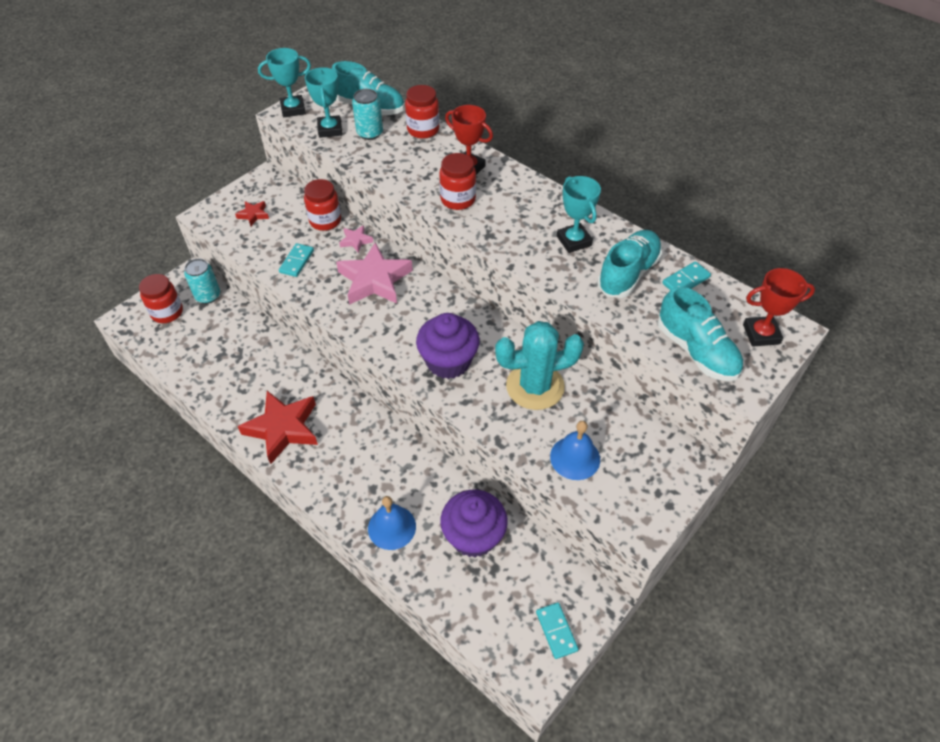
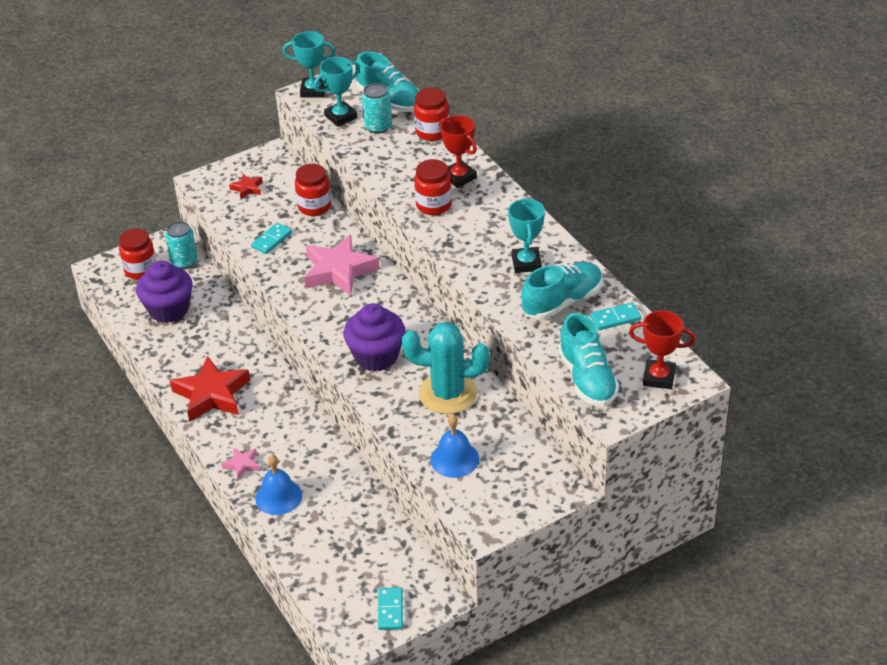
camera: 20 degrees right, 10 degrees down
turquoise trophy [305,67,342,138] -> turquoise trophy turned 45 degrees clockwise [314,57,360,127]
pink star [339,225,373,253] -> pink star moved to [221,448,260,480]
purple cupcake [440,490,508,557] -> purple cupcake moved to [136,261,193,323]

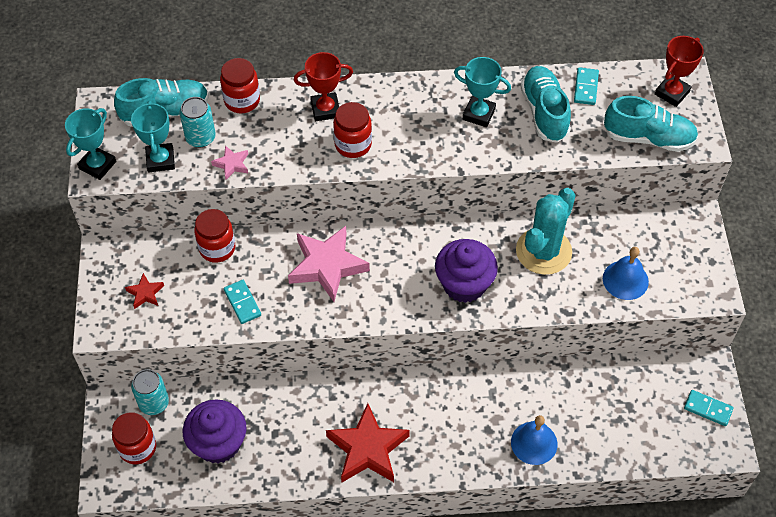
camera: 65 degrees left, 15 degrees up
pink star [221,448,260,480] -> pink star moved to [211,145,248,180]

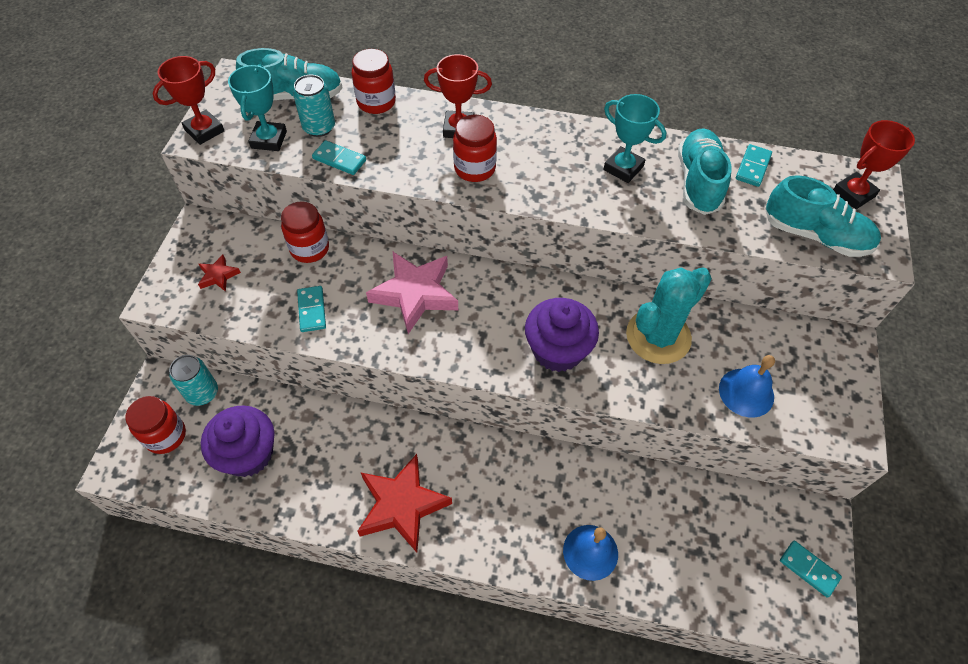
camera: 15 degrees right, 0 degrees up
turquoise trophy [65,108,116,180] -> red trophy [152,56,224,145]
pink star [211,145,248,180] -> turquoise domino [312,140,366,175]

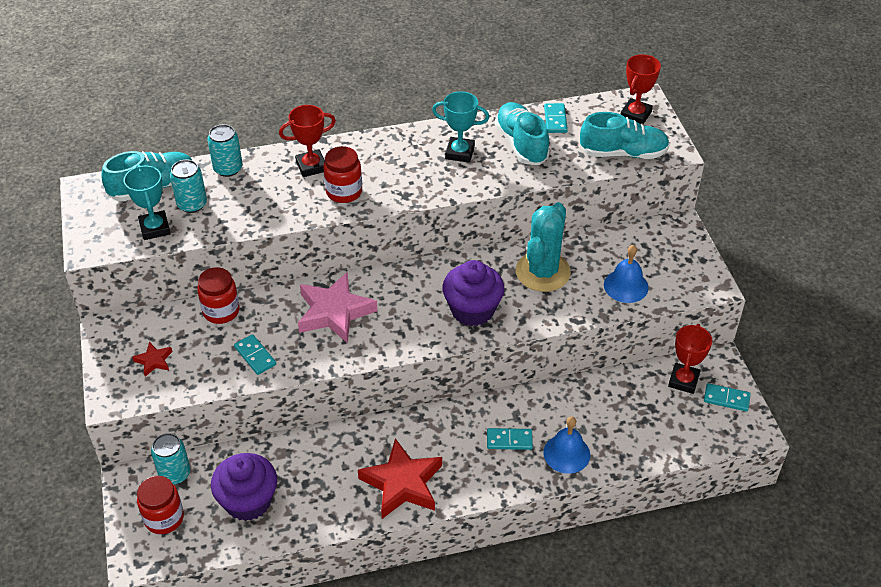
camera: 25 degrees left, 10 degrees down
red trophy [152,56,224,145] -> red trophy moved to [668,324,712,394]
turquoise domino [312,140,366,175] -> turquoise domino moved to [487,428,533,450]
red jar [352,49,396,114] -> turquoise can [207,124,243,177]

